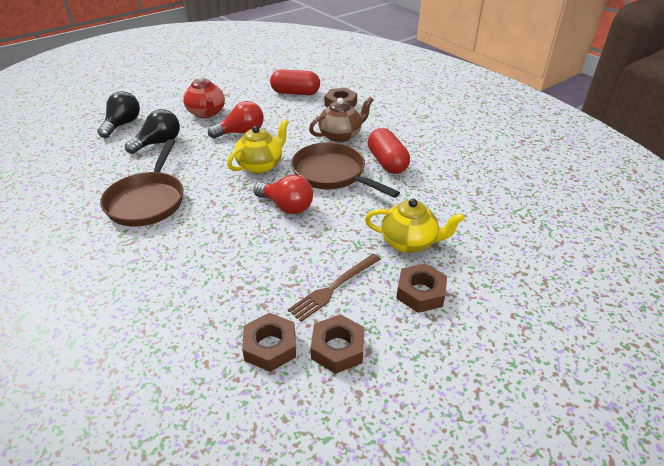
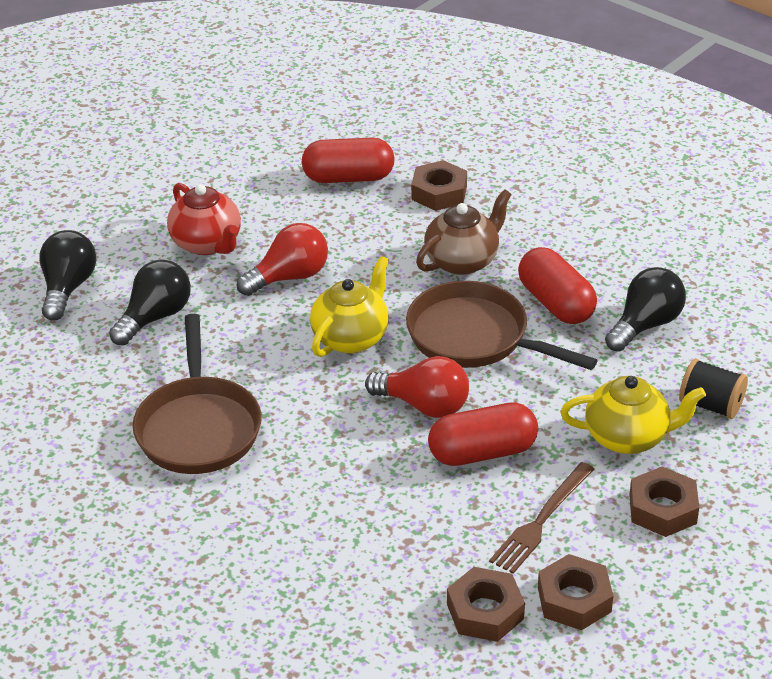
camera: 10 degrees left, 0 degrees up
none -> red capsule [428,402,538,466]
none -> black light bulb [605,267,686,352]
none -> black spool [679,358,748,419]

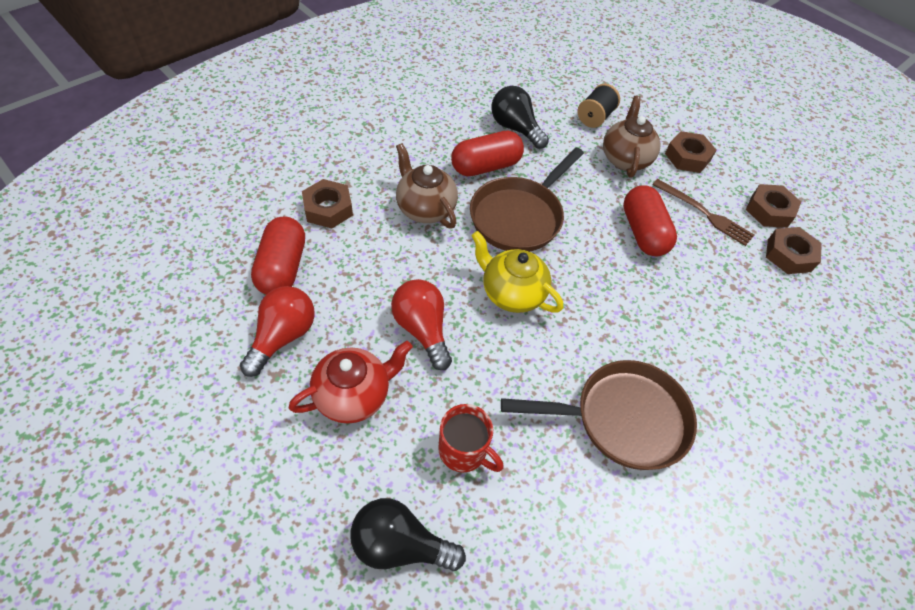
camera: 90 degrees left, 15 degrees up
black light bulb [109,259,191,345] -> red mug [438,404,504,472]
red light bulb [365,356,469,418] -> red light bulb moved to [240,286,315,377]
yellow teapot [560,376,706,454] -> brown teapot [603,96,661,178]

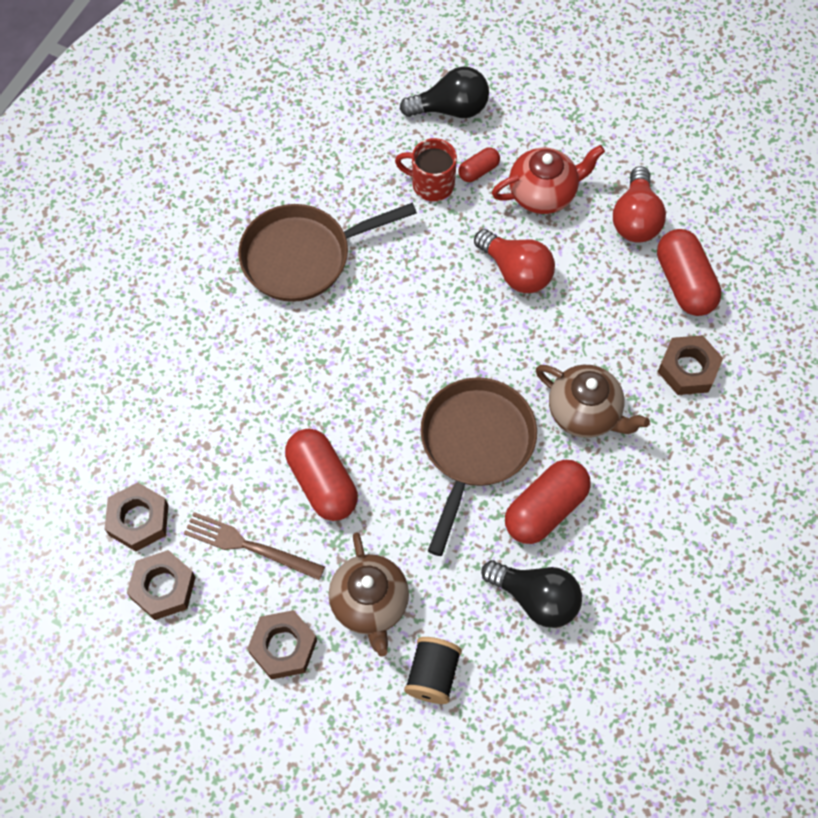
camera: 165 degrees right, 10 degrees up
red teapot [289,341,412,424] -> red teapot turned 150 degrees counterclockwise [492,145,605,214]
yellow teapot [471,231,563,313] -> none
none -> red capsule [458,148,500,182]

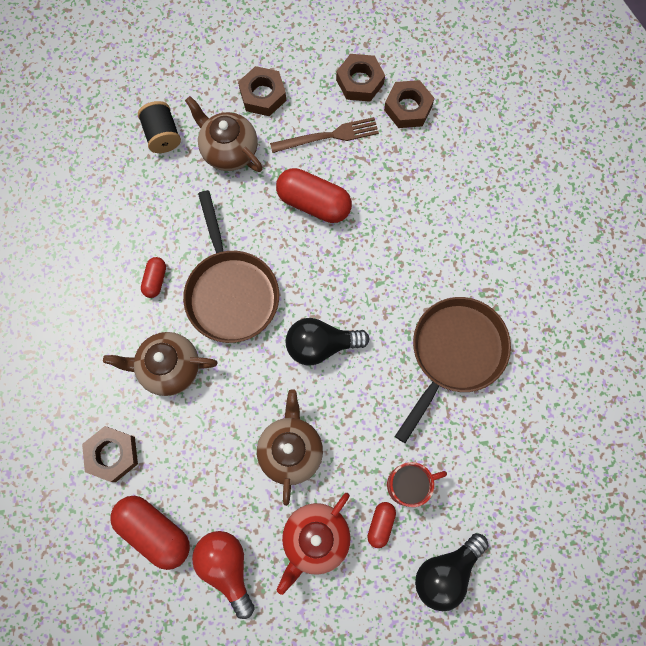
camera: 145 degrees right, 10 degrees up
red light bulb [474,229,555,293] -> brown teapot [257,389,323,506]
black light bulb [481,560,582,628] -> black light bulb moved to [286,318,370,365]
red capsule [505,460,591,544] -> red capsule [141,257,166,298], size x0.52

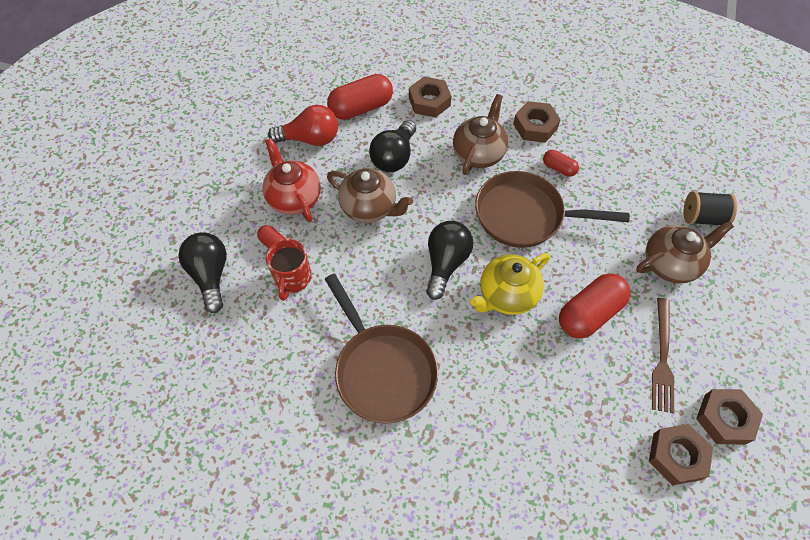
camera: 115 degrees right, 15 degrees down
brown nut [238,66,286,116] -> brown nut moved to [513,101,561,143]
none -> black light bulb [369,120,416,172]
none -> yellow teapot [470,253,550,315]

